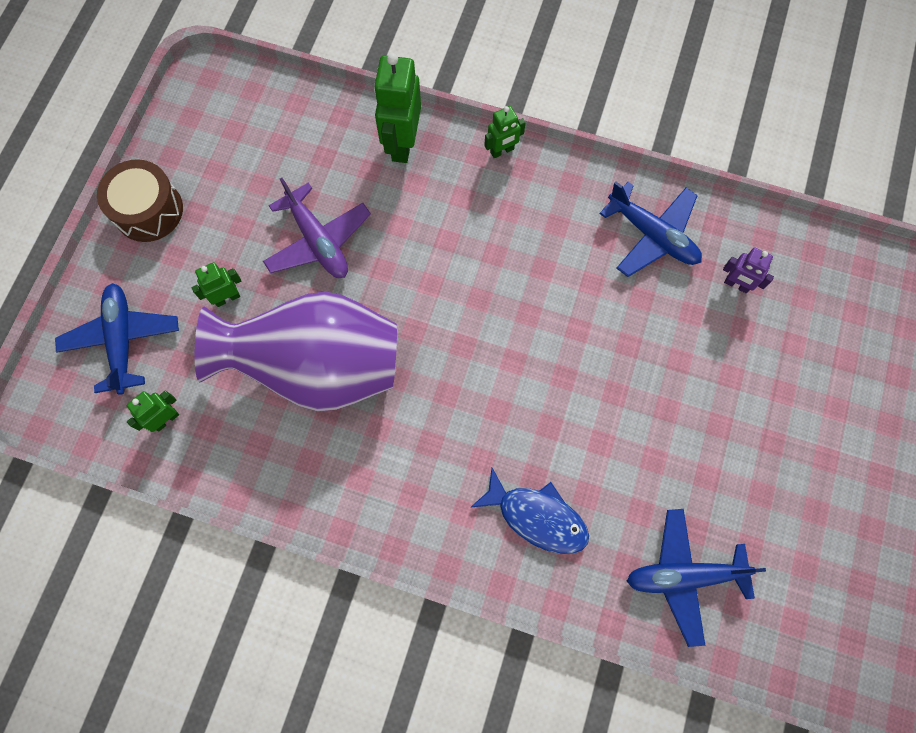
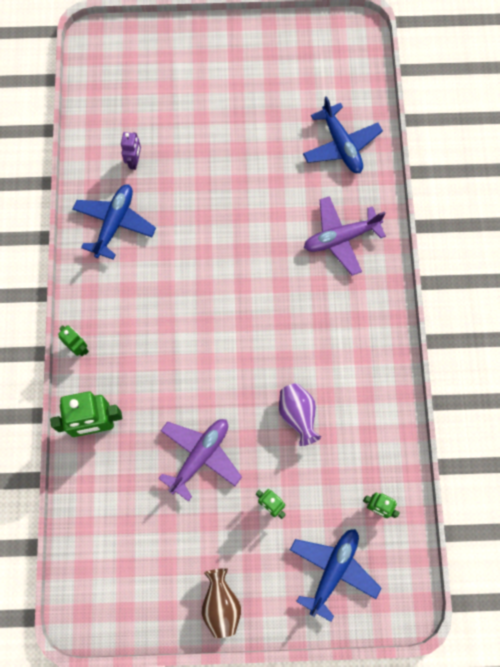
camera: 110 degrees left, 0 degrees up
blue plane [55,283,179,395] -> blue plane turned 150 degrees clockwise [290,529,381,622]
brown drum [97,159,183,242] -> brown vase [201,568,241,638]
purple vase [194,291,397,412] -> purple vase [279,383,321,446], size x0.43
blue fish [470,468,589,554] -> purple plane [304,196,386,276]

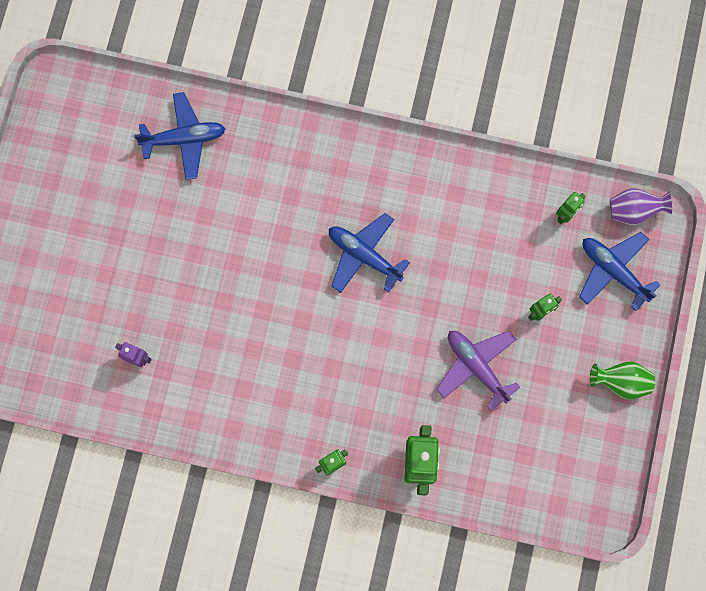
camera: 75 degrees left, 5 degrees up
blue plane [73,184,156,260] -> blue plane moved to [329,213,410,293]
brown vase [201,568,241,638] -> green vase [590,361,655,400]
purple vase [279,383,321,446] -> purple vase moved to [610,188,672,225]
purple plane [304,196,386,276] -> none

